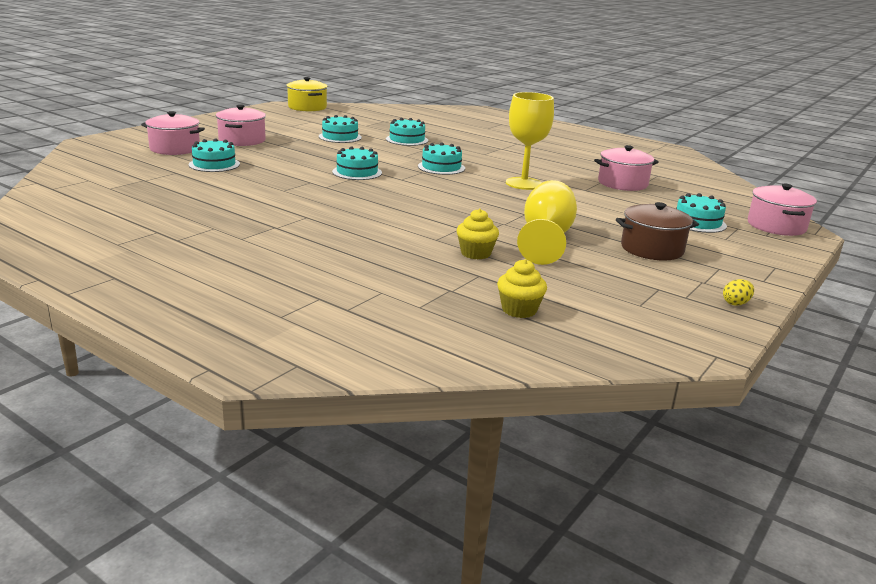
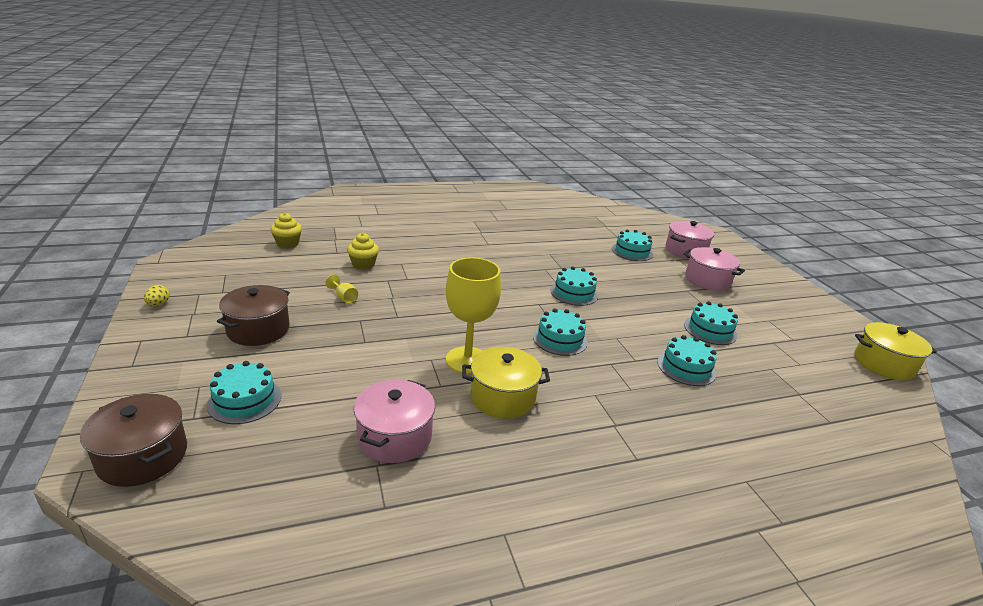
camera: 125 degrees right, 5 degrees up
yellow goblet [517,180,577,265] -> yellow goblet [325,274,358,304], size x0.41
pink pot [748,184,817,236] -> brown pot [80,394,187,487]
none -> yellow pot [462,347,550,419]

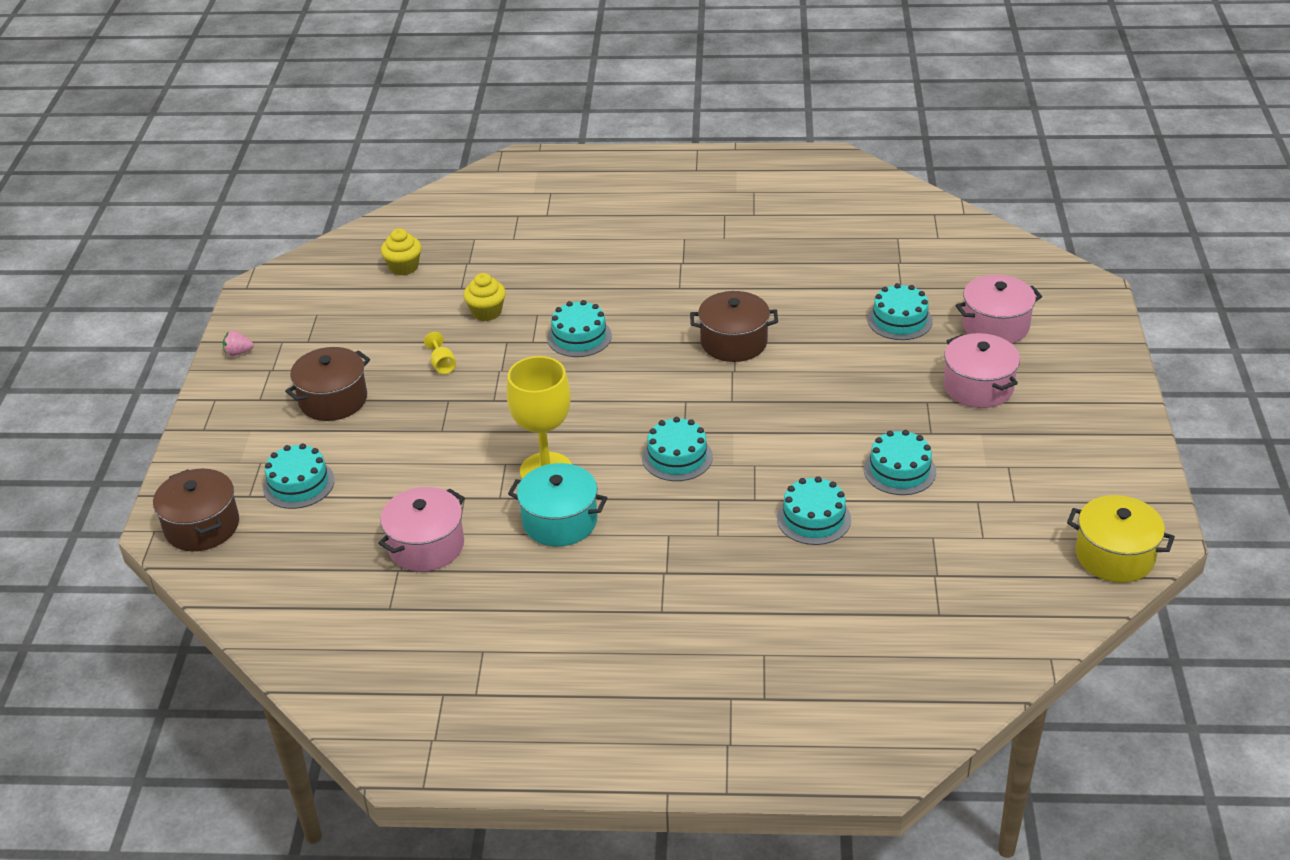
camera: 25 degrees right, 10 degrees up
yellow egg [144,285,170,306] -> pink strawberry [223,331,253,356]
yellow pot [462,347,550,419] -> turquoise pot [508,463,607,546]
turquoise cake [551,266,598,306] -> turquoise cake moved to [547,300,612,357]
none -> brown pot [690,291,778,362]

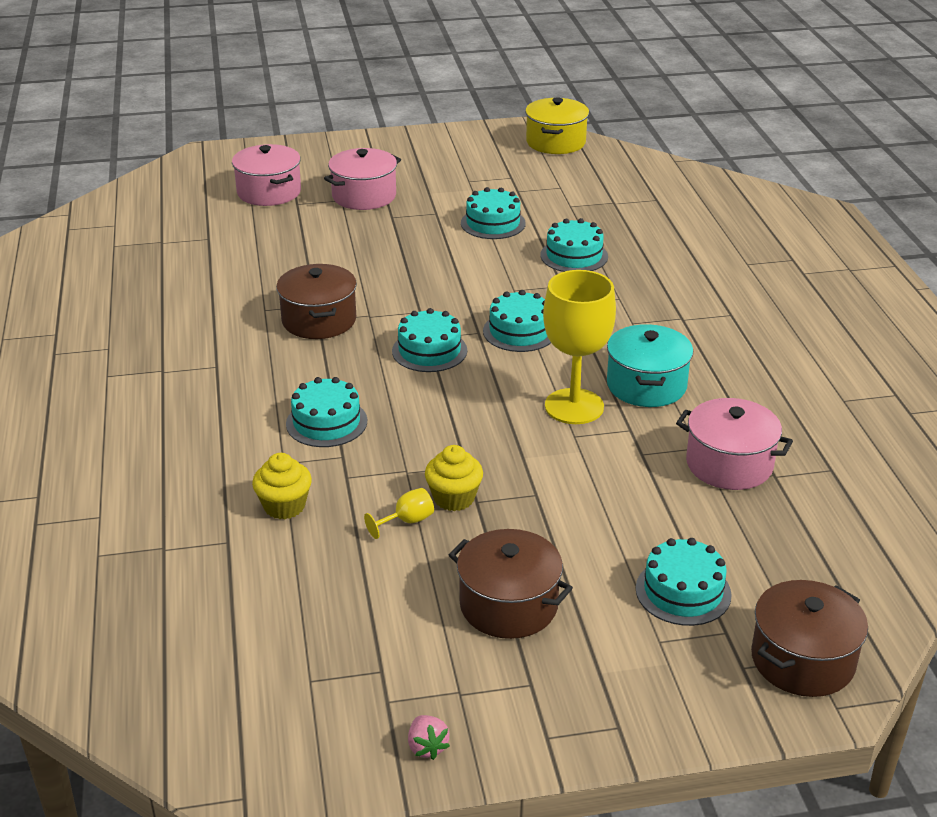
camera: 105 degrees left, 5 degrees down
yellow cupcake [381,229,421,275] -> yellow cupcake moved to [425,445,483,511]
turquoise cake [867,283,933,340] -> turquoise cake moved to [392,308,467,372]

